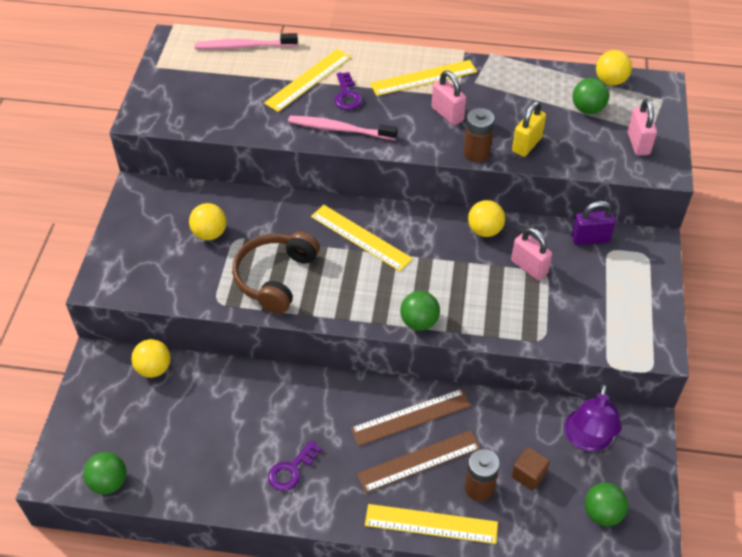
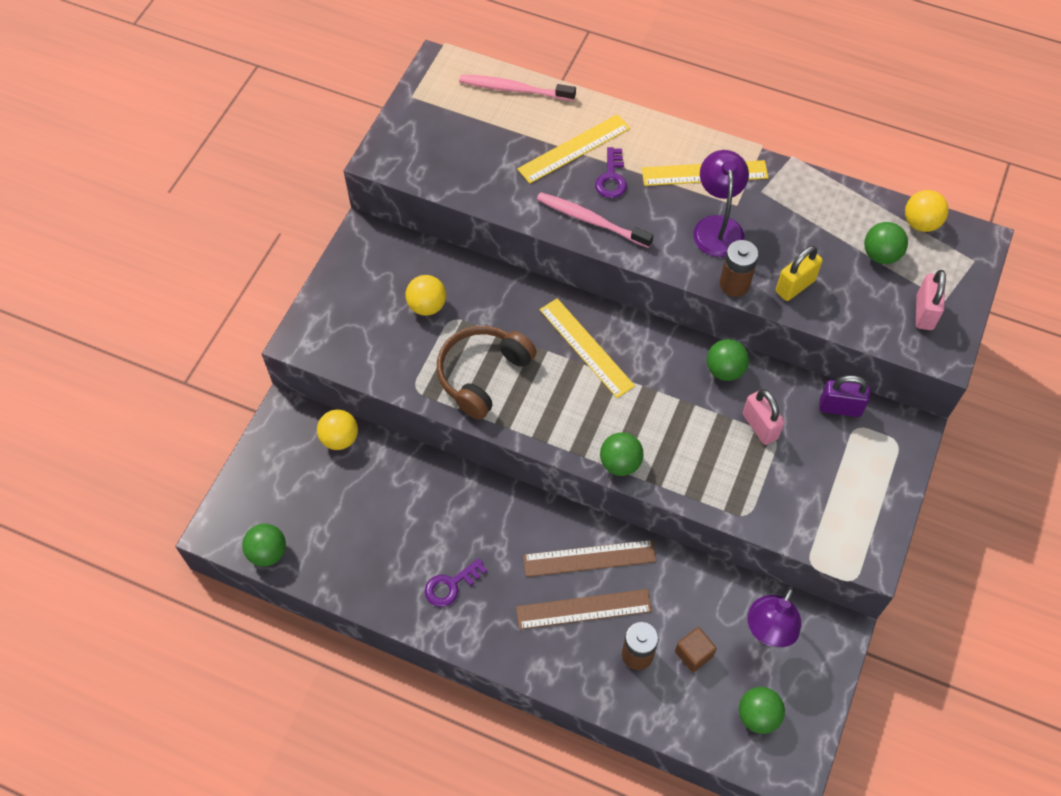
camera: 15 degrees right, 10 degrees up
yellow ruler [365,504,498,544] -> none
pink padlock [432,70,466,125] -> purple lamp [693,150,749,257]
yellow ball [468,200,505,237] -> green ball [707,339,749,381]

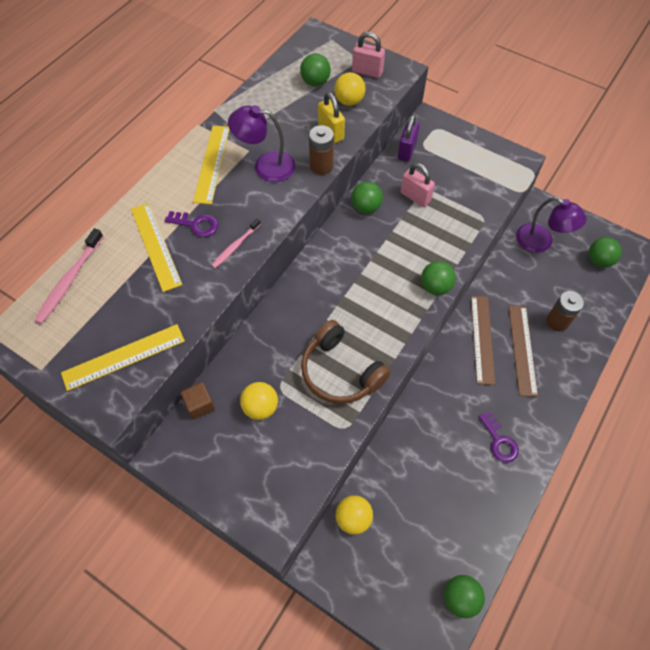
camera: 80 degrees left, 0 degrees up
pink toothbrush [537,192,654,248] -> pink toothbrush [211,218,261,268], size x0.63
yellow ruler [540,298,635,398] -> yellow ruler moved to [61,324,185,391]
brown cube [675,627,717,672] -> brown cube moved to [181,382,215,419]
pink padlock [743,389,785,445] -> pink padlock turned 60 degrees clockwise [401,163,435,207]
yellow ball [905,190,948,232] -> yellow ball moved to [334,72,365,106]

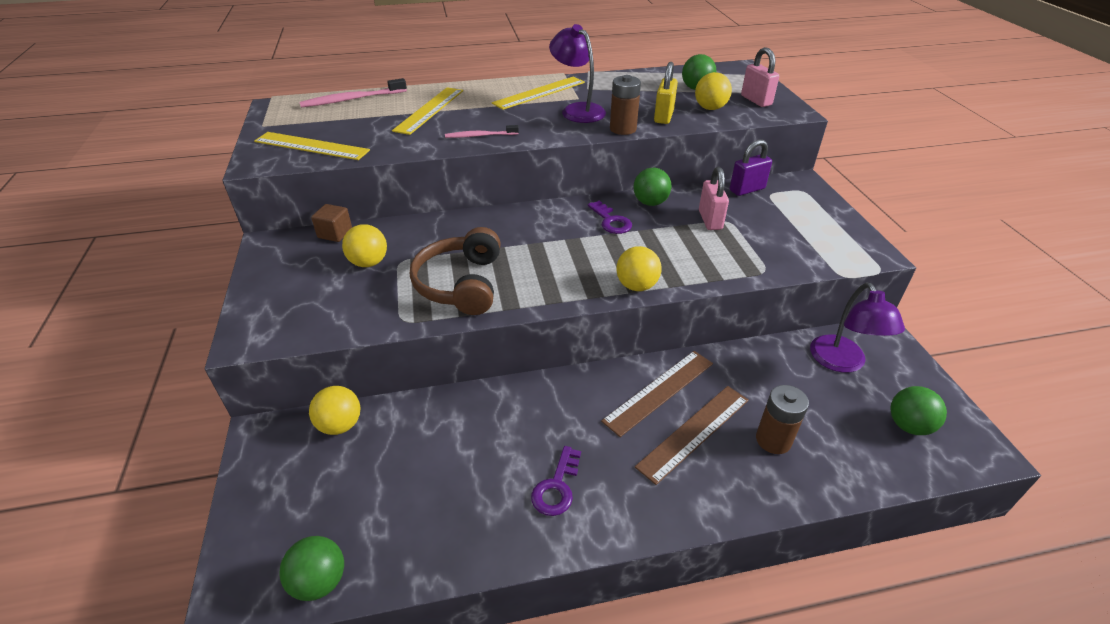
camera: 45 degrees right, 20 degrees down
purple key [165,211,218,237] -> purple key moved to [588,200,632,234]
green ball [421,261,456,295] -> yellow ball [616,246,662,291]

